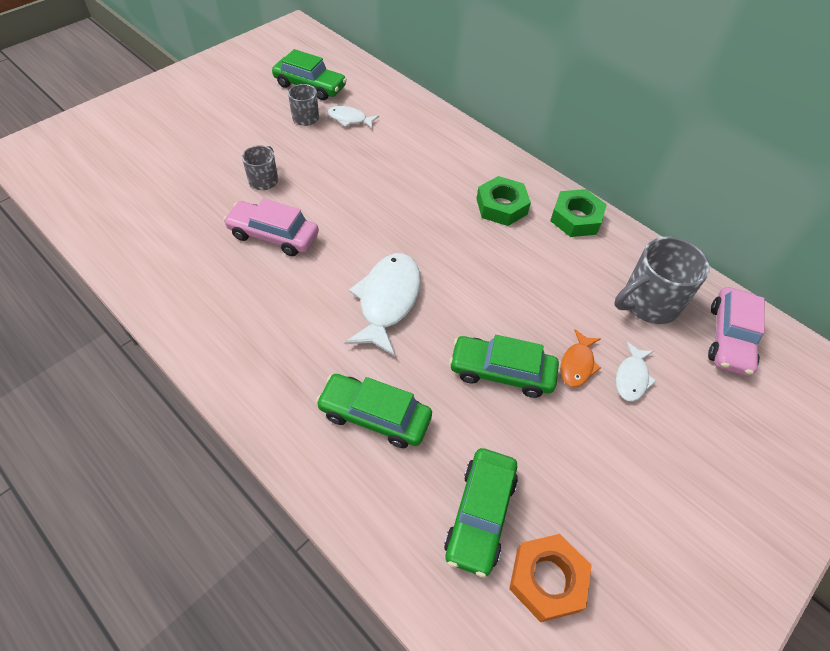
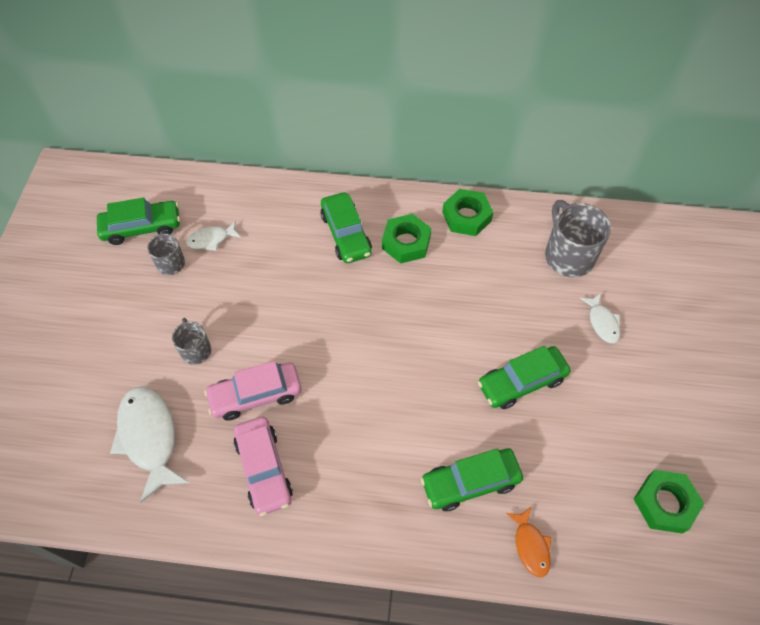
camera: 35 degrees left, 5 degrees up
white fish [344,253,421,356] -> white fish moved to [110,386,189,503]
green car [444,448,518,578] -> green car moved to [321,192,372,263]
orange nut [509,534,592,622] -> green nut [634,470,704,534]
orange fish [561,329,601,387] -> orange fish moved to [506,506,552,577]
grey mug [614,236,710,324] -> grey mug turned 135 degrees clockwise [545,200,611,277]
pink car [708,287,765,376] -> pink car moved to [234,417,293,516]

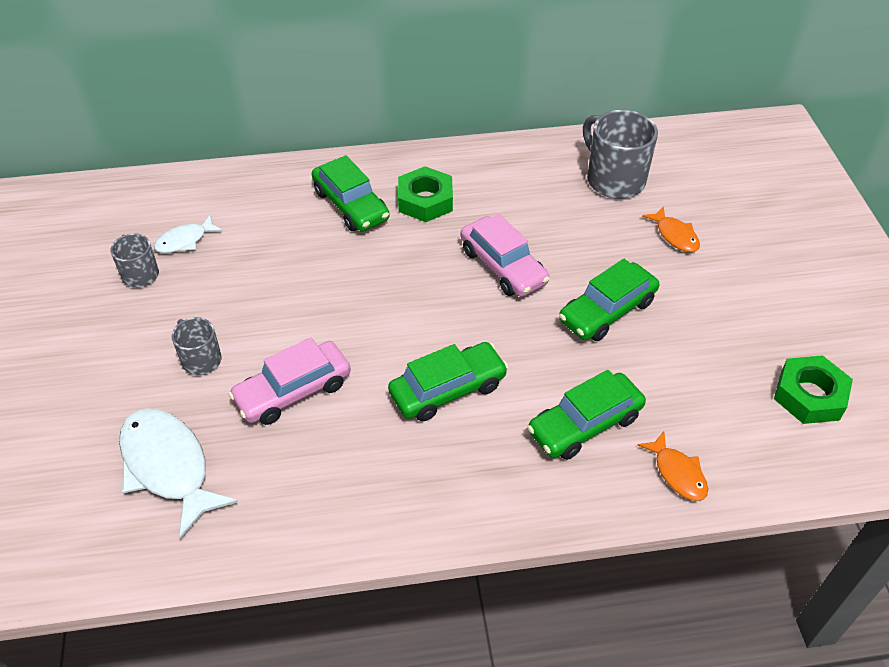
camera: 15 degrees left, 10 degrees down
green car [97,197,180,245] -> green car moved to [388,342,508,421]
pink car [234,417,293,516] -> pink car moved to [461,214,550,297]
green nut [442,189,494,236] -> none
white fish [580,293,621,343] -> orange fish [642,206,700,252]

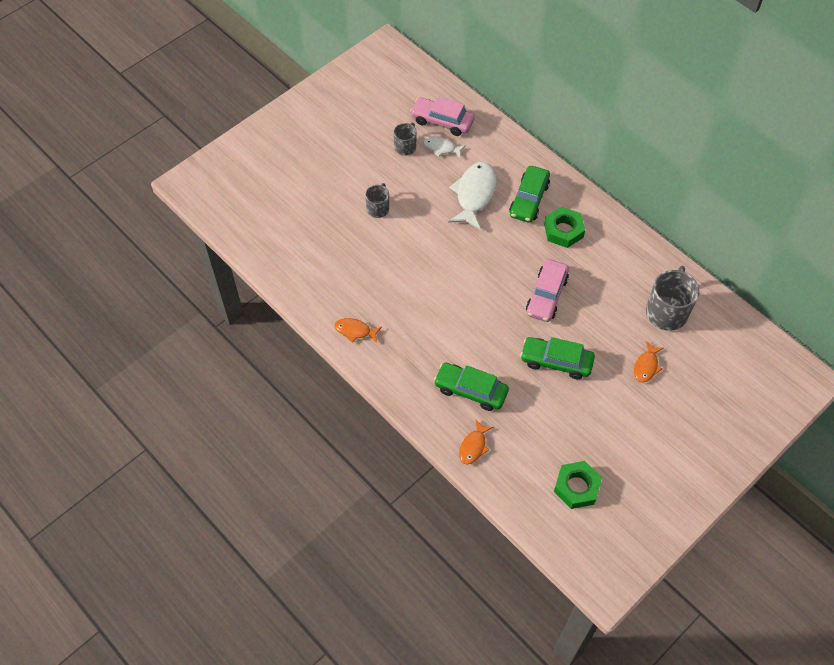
camera: 55 degrees right, 10 degrees up
white fish [119,408,238,539] -> white fish moved to [448,162,497,230]
pink car [229,337,351,425] -> pink car moved to [410,96,475,136]
green car [388,342,508,421] -> none
none -> orange fish [335,318,382,343]

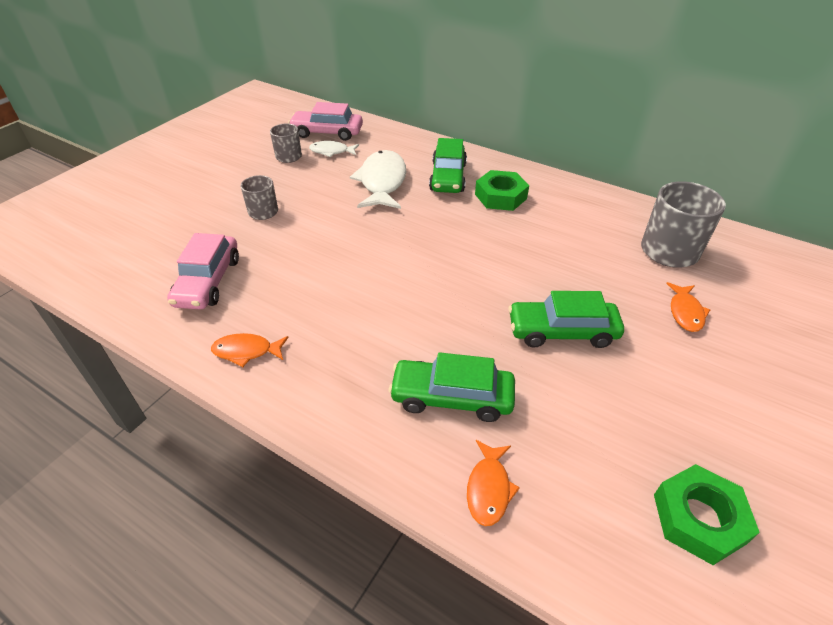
camera: 15 degrees left, 15 degrees down
pink car [526,259,569,322] -> pink car moved to [167,233,239,309]

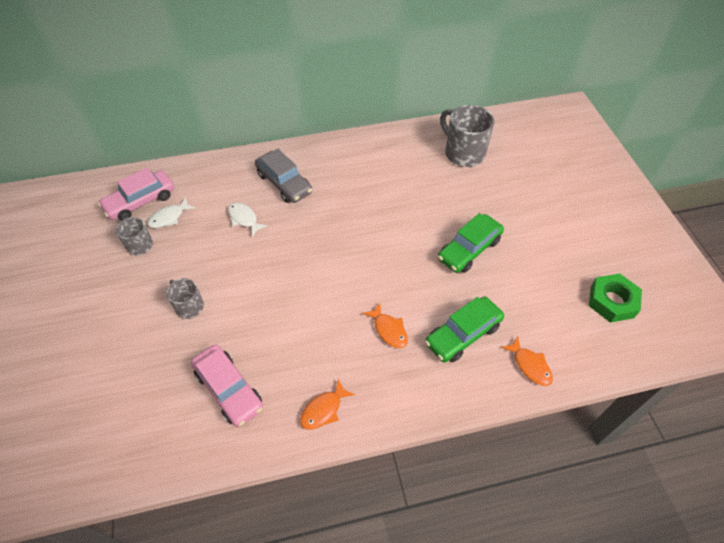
camera: 45 degrees left, 10 degrees up
white fish [350,150,406,209] -> white fish [228,202,268,237], size x0.53
green car [429,138,467,193] -> grey car [255,149,312,203]
green nut [475,170,529,211] -> none
orange fish [666,282,710,332] -> orange fish moved to [363,303,408,348]

